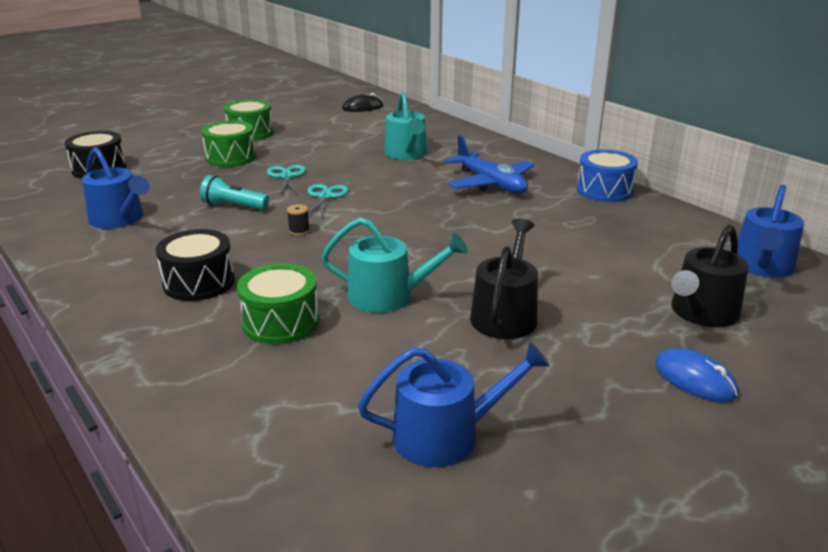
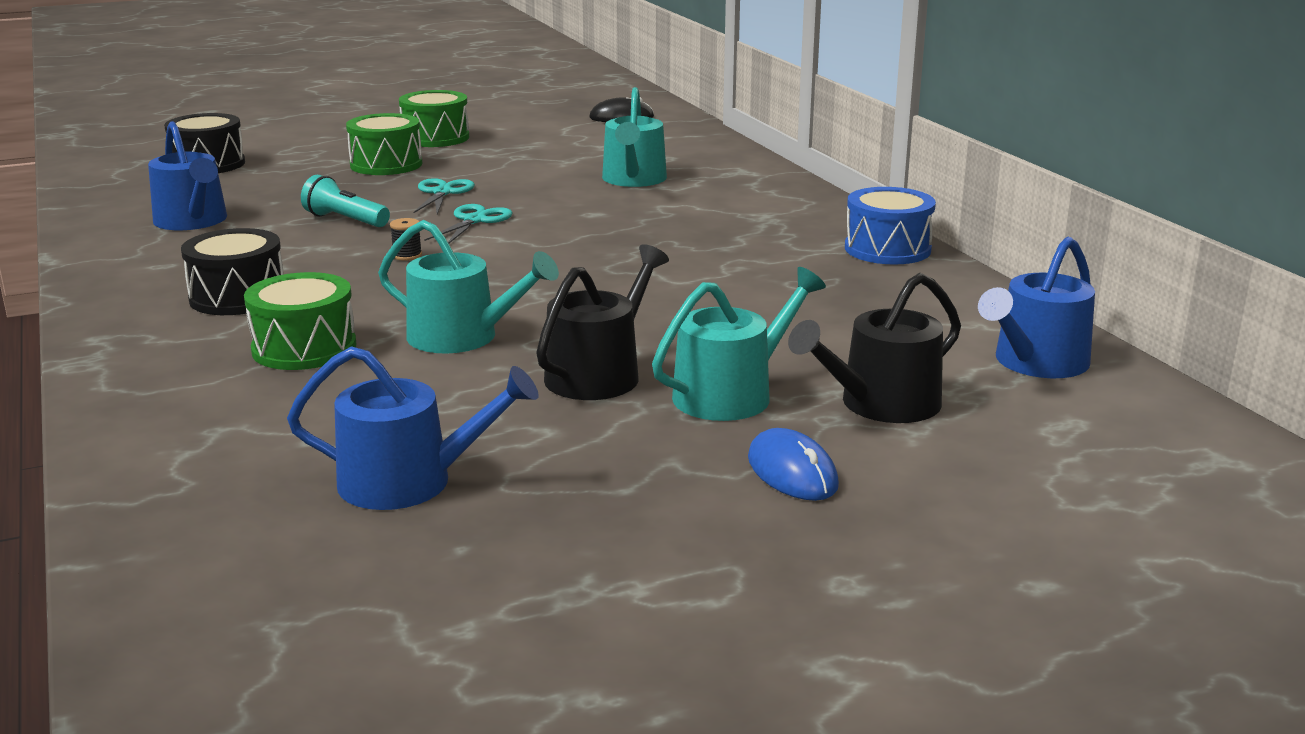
camera: 15 degrees right, 5 degrees down
blue plane [445,135,534,194] -> none
none -> turquoise watering can [652,267,826,421]

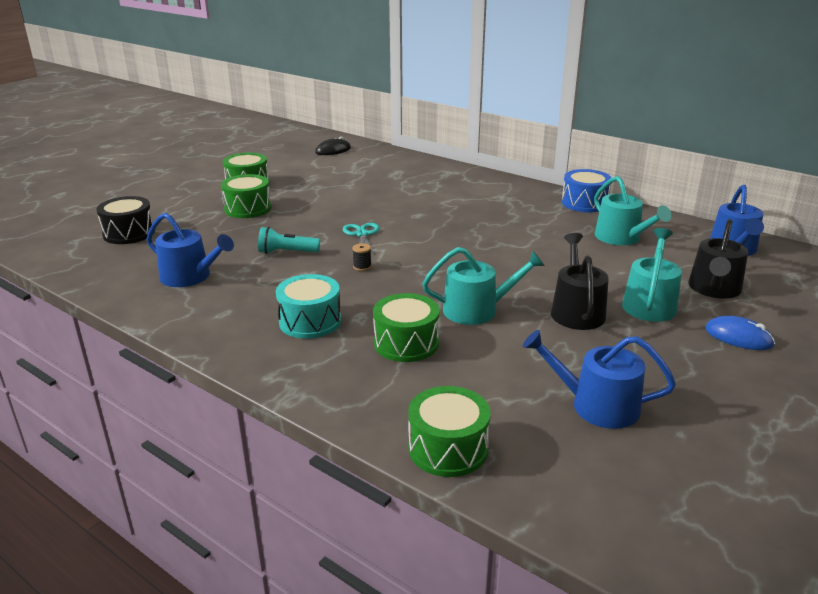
camera: 30 degrees left, 5 degrees up
black drum [181,228,284,315] -> turquoise drum [276,274,341,339]
blue watering can [287,346,539,510] -> blue watering can turned 135 degrees counterclockwise [523,330,676,429]
turquoise scissors [413,178,475,214] -> none
turquoise watering can [602,87,667,187] -> turquoise watering can moved to [594,176,671,245]
none -> green drum [408,386,491,477]

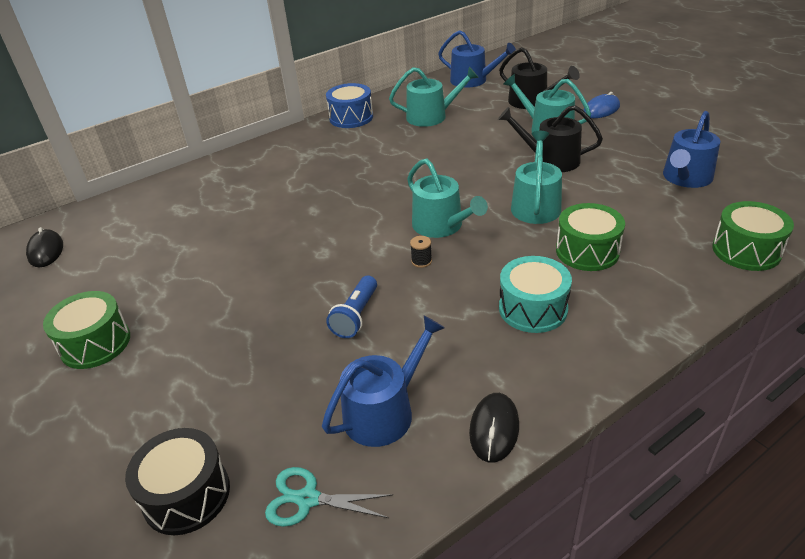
camera: 70 degrees left, 10 degrees up
green drum [221,174,271,218] -> none
turquoise flashlight [258,227,320,254] -> blue flashlight [326,276,377,338]
turquoise scissors [343,223,379,255] -> turquoise scissors moved to [265,467,393,527]
none -> turquoise watering can [407,159,488,238]
none -> black mouse [469,393,519,463]

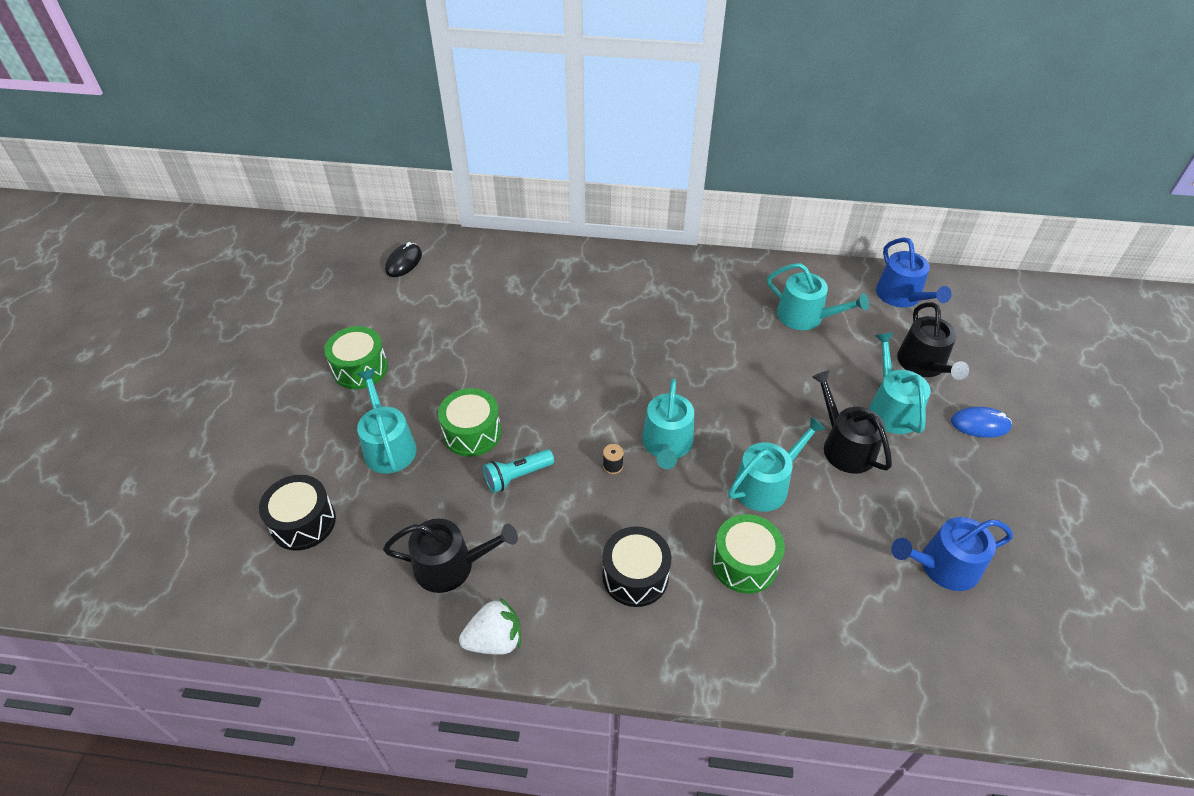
camera: 40 degrees right, 10 degrees up
turquoise scissors [265,467,393,527] -> none
blue watering can [322,315,445,447] -> black watering can [383,519,518,593]
blue drum [326,83,373,128] -> none
blue flashlight [326,276,377,338] -> turquoise flashlight [483,449,554,493]
black mouse [469,393,519,463] -> white strawberry [459,598,521,655]
turquoise drum [499,256,572,333] -> black drum [602,526,671,607]
green drum [713,201,794,271] -> green drum moved to [438,388,501,457]
none -> turquoise watering can [357,369,417,474]

